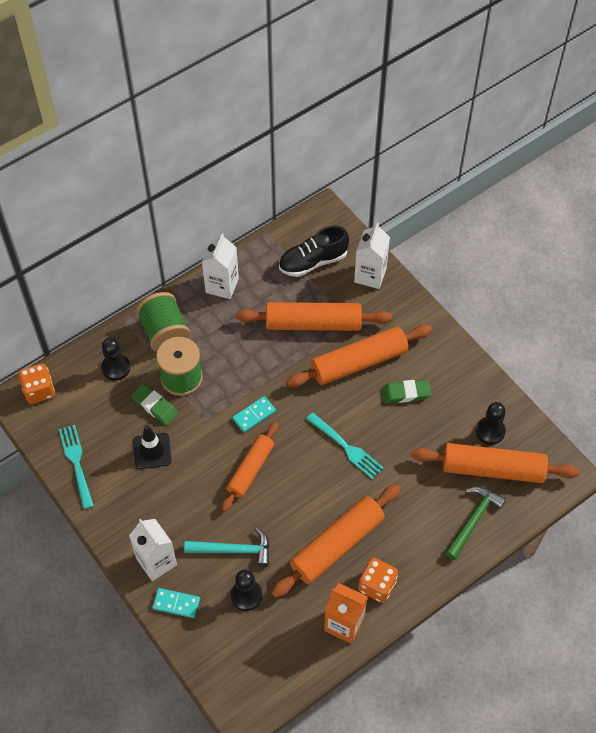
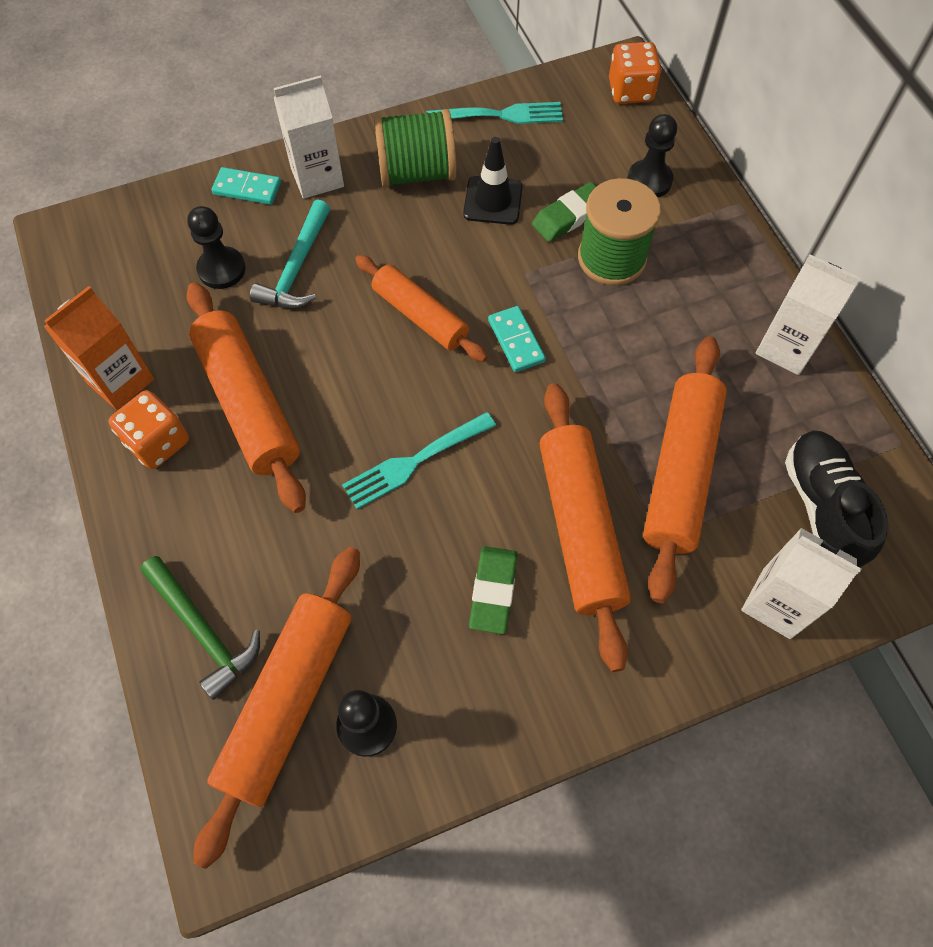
camera: 105 degrees right, 5 degrees up
green spool [136,292,191,352] -> green spool moved to [374,109,456,188]
turquoise domino [152,588,200,618] -> turquoise domino turned 75 degrees clockwise [212,167,281,205]

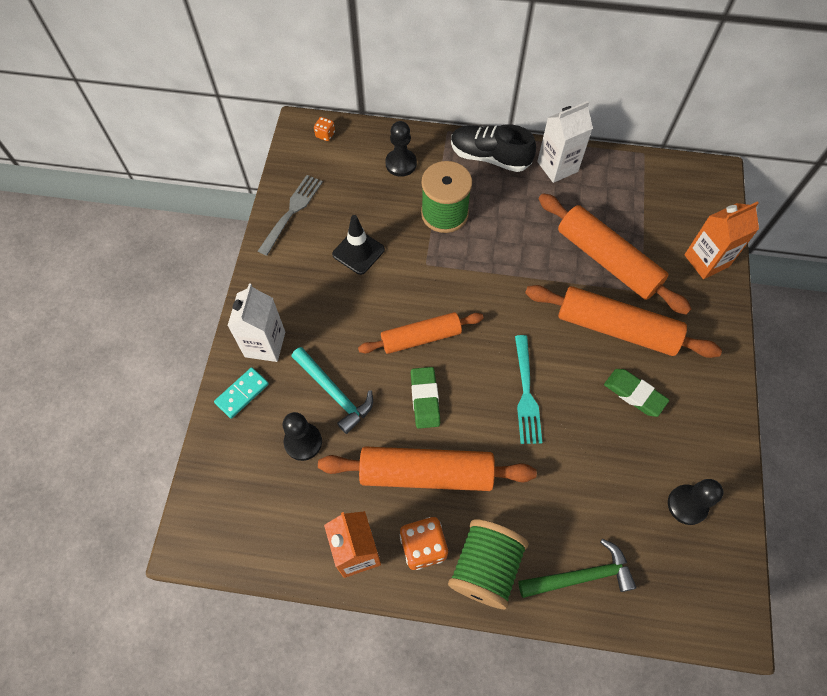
camera: 60 degrees left, 0 degrees up
orange rolling pin [193,547,360,869] -> none
green spool [374,109,456,188] -> green spool moved to [448,519,528,609]
turquoise fork [426,102,563,124] -> grey fork [258,175,323,256]
turquoise domino [488,306,546,372] -> none
green eraser [532,182,596,242] -> green eraser moved to [411,367,440,429]
orange dice [609,42,661,104] -> orange dice [314,117,335,141], size x0.53
white carton [741,528,861,639] -> orange carton [684,201,759,279]
black shoe [785,431,888,567] -> black shoe moved to [451,124,536,172]

